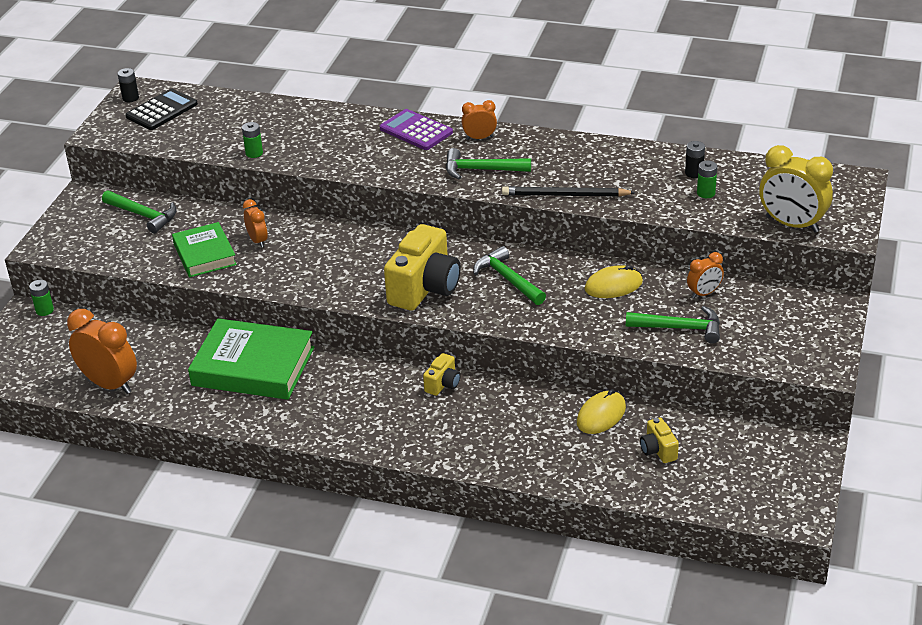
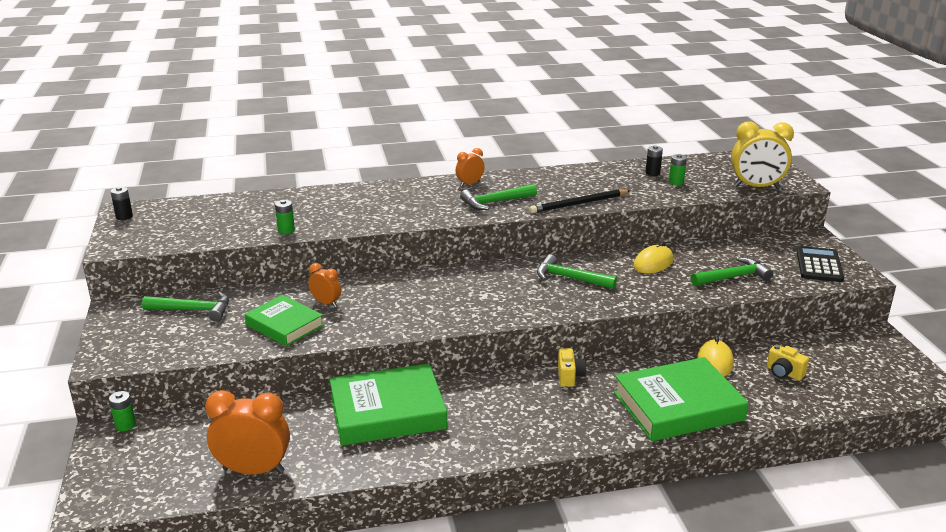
camera: 30 degrees left, 10 degrees down
black calculator [125,88,198,130] -> black calculator moved to [796,246,844,282]
purple calculator [380,109,453,150] -> none
yellow camera [384,224,461,311] -> none
orange clock [687,252,724,299] -> none
none -> green book [614,357,748,441]

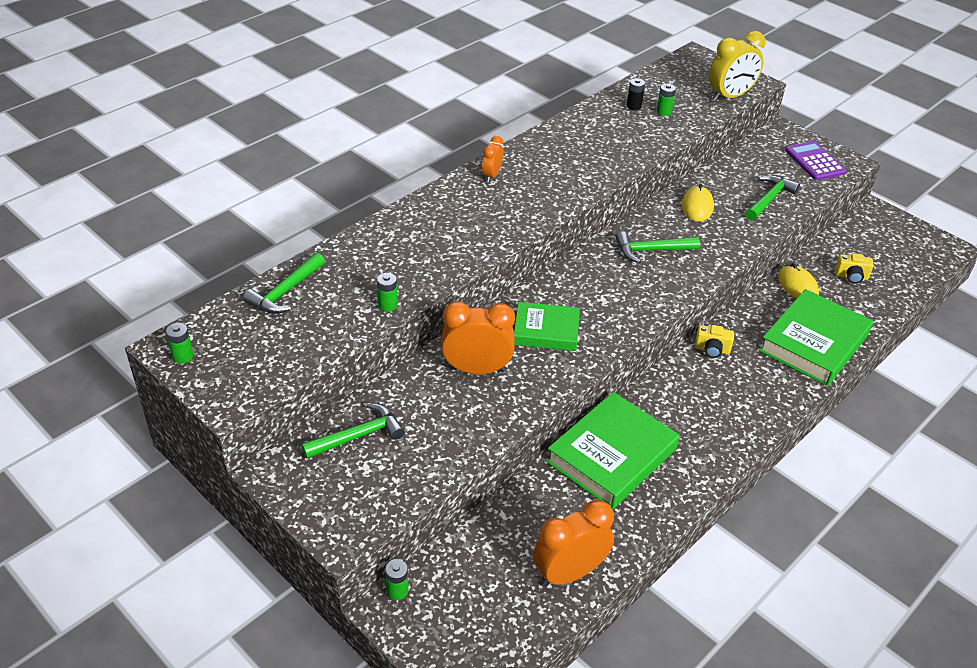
camera: 35 degrees left, 15 degrees up
black battery [111,187,133,220] -> green battery [166,323,193,364]
green book [245,295,324,346] -> green book moved to [514,302,580,351]
orange clock [308,263,341,307] -> orange clock [441,301,515,374], size x1.86
green hammer [460,184,537,210] -> green hammer moved to [243,253,325,314]
black pencil [529,189,631,213] -> none
yellow camera [558,348,586,387] -> yellow camera turned 135 degrees clockwise [695,325,734,358]
black calculator [796,246,844,282] -> purple calculator [785,141,846,180]

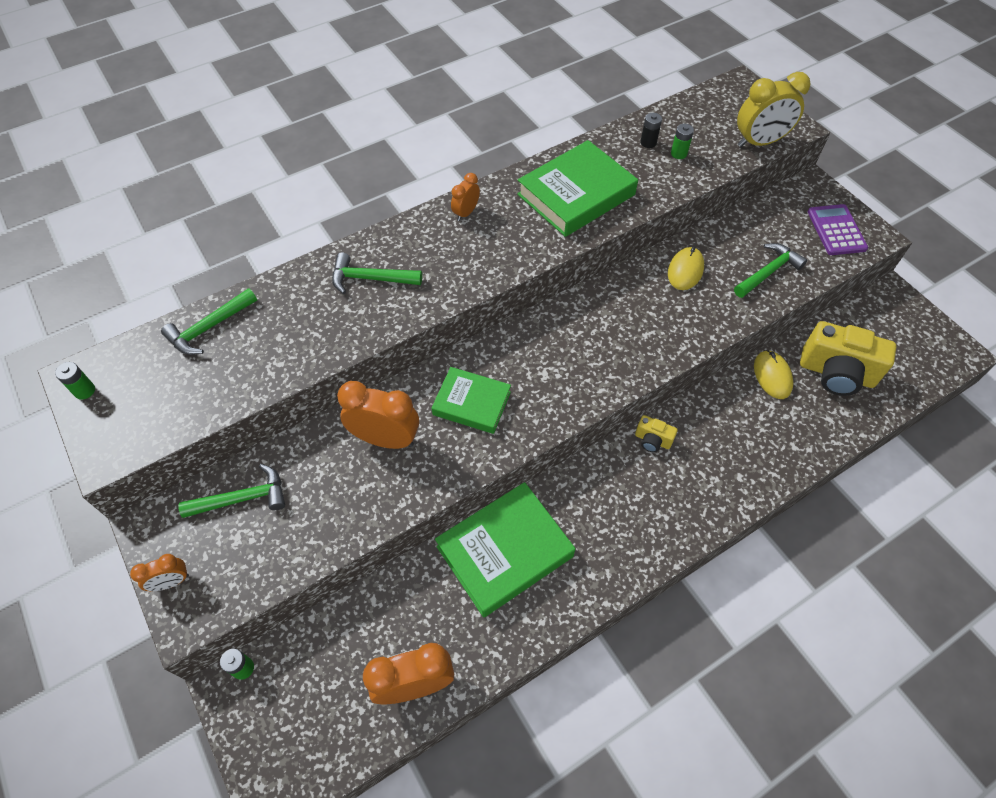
camera: 15 degrees right, 15 degrees up
green battery [377,273,398,312] -> none
green hammer [616,231,700,263] -> green hammer moved to [332,252,422,294]
green book [759,289,873,386] -> green book moved to [517,140,638,237]
yellow camera [835,253,874,284] -> yellow camera [800,321,896,396], size x2.12
none -> orange clock [130,554,189,591]

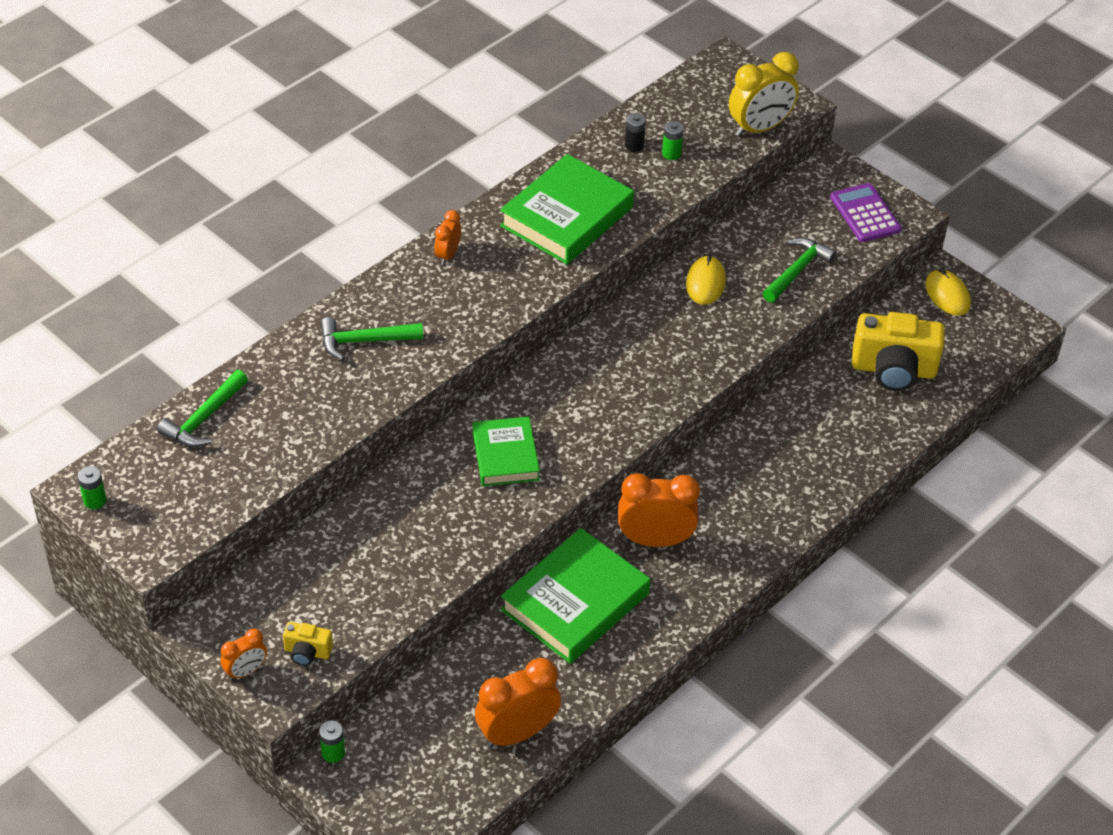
camera: 15 degrees left, 10 degrees down
green hammer [178,464,285,518] -> none
orange clock [337,381,419,449] -> orange clock moved to [618,473,700,547]
green book [432,367,511,434] -> green book turned 75 degrees clockwise [473,416,540,486]
yellow camera [635,415,678,452] -> yellow camera moved to [283,622,333,666]
yellow mouse [754,350,793,399] -> yellow mouse moved to [925,268,971,316]

